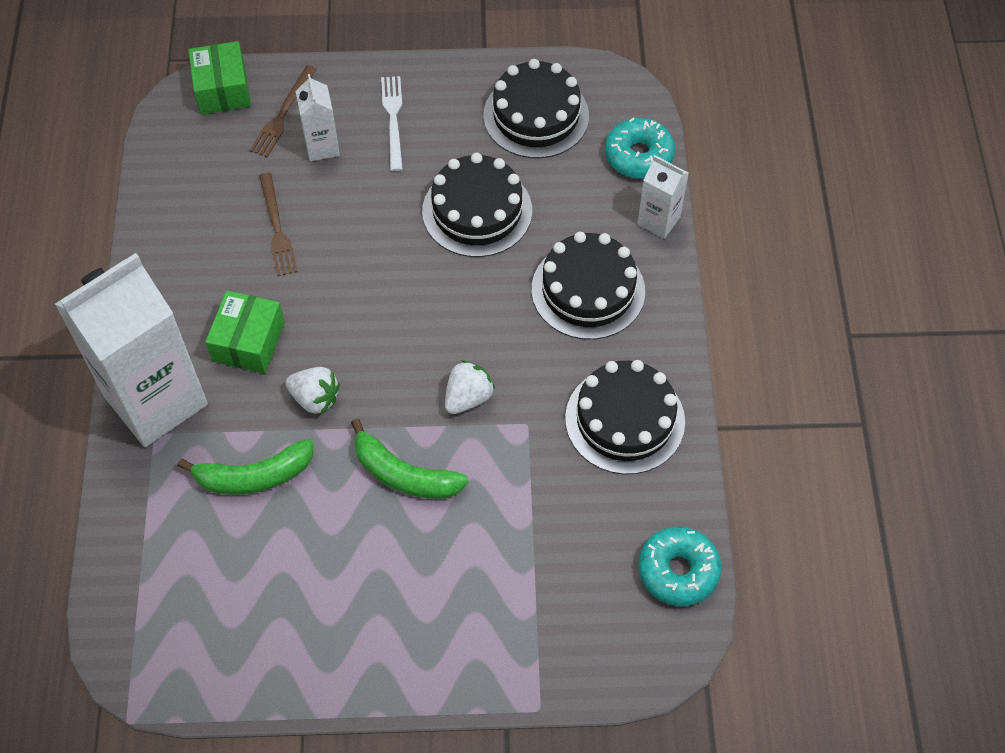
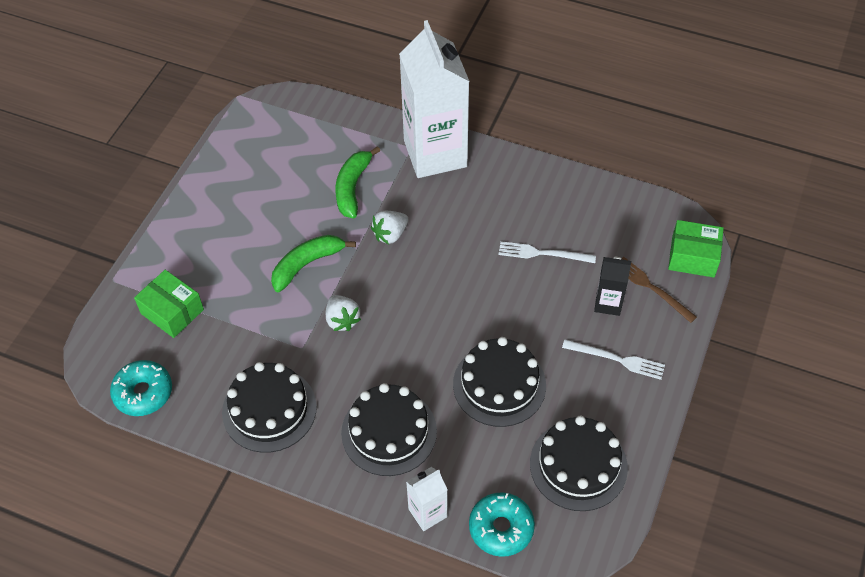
camera: 115 degrees right, 5 degrees down
green box [205,291,285,373] -> green box moved to [134,270,204,338]
brown fork [259,173,298,276] -> white fork [499,241,596,263]
white carton [296,74,340,161] -> black carton [594,257,631,316]

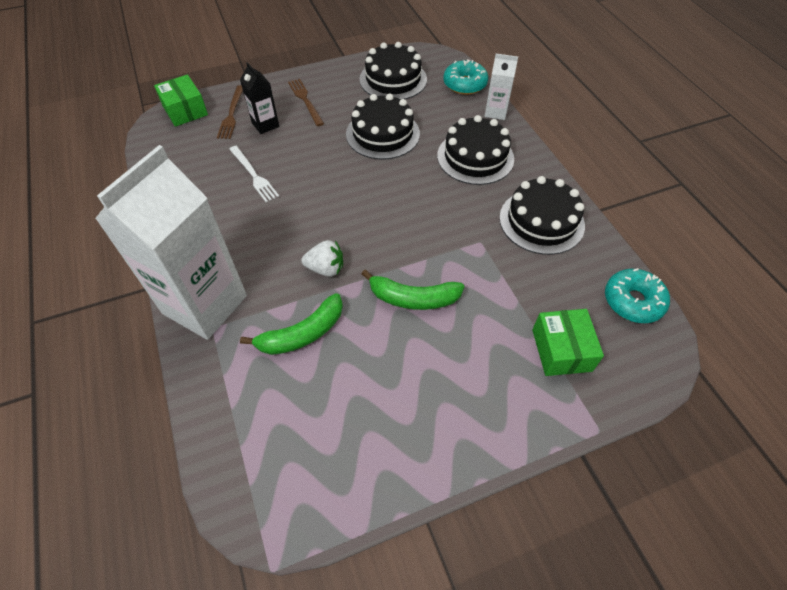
camera: 135 degrees left, 0 degrees up
white strawberry [326,295,361,331] -> none
white fork [562,339,665,380] -> brown fork [288,79,324,126]

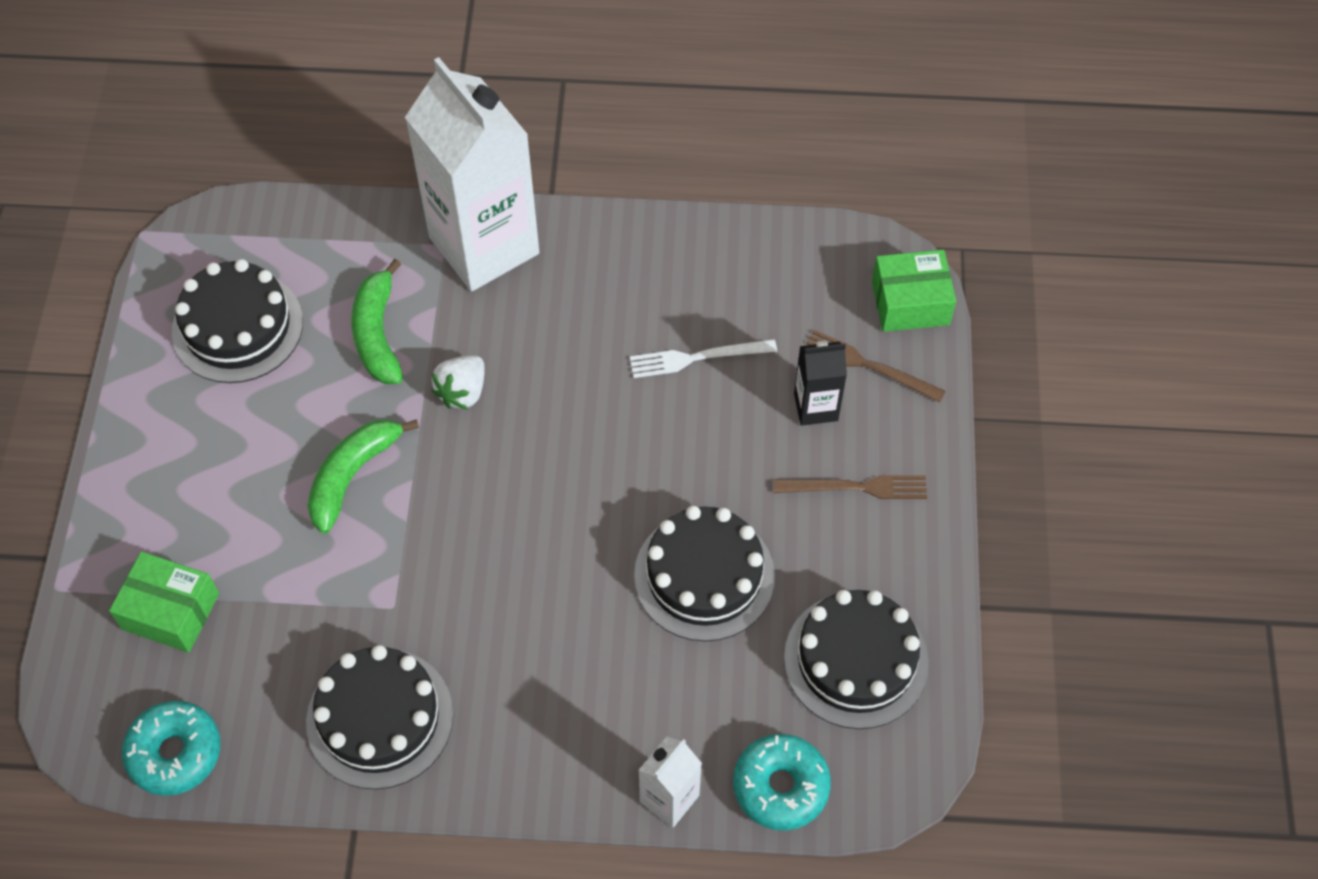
camera: 115 degrees right, 5 degrees up
black cake [437,115,514,185] -> black cake moved to [172,259,303,383]

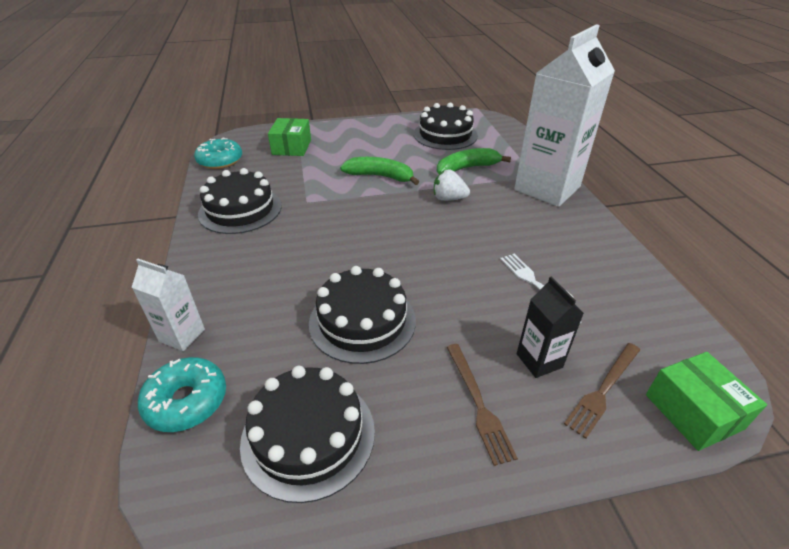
camera: 75 degrees right, 20 degrees down
brown fork [805,330,946,403] -> brown fork turned 150 degrees counterclockwise [564,343,640,439]

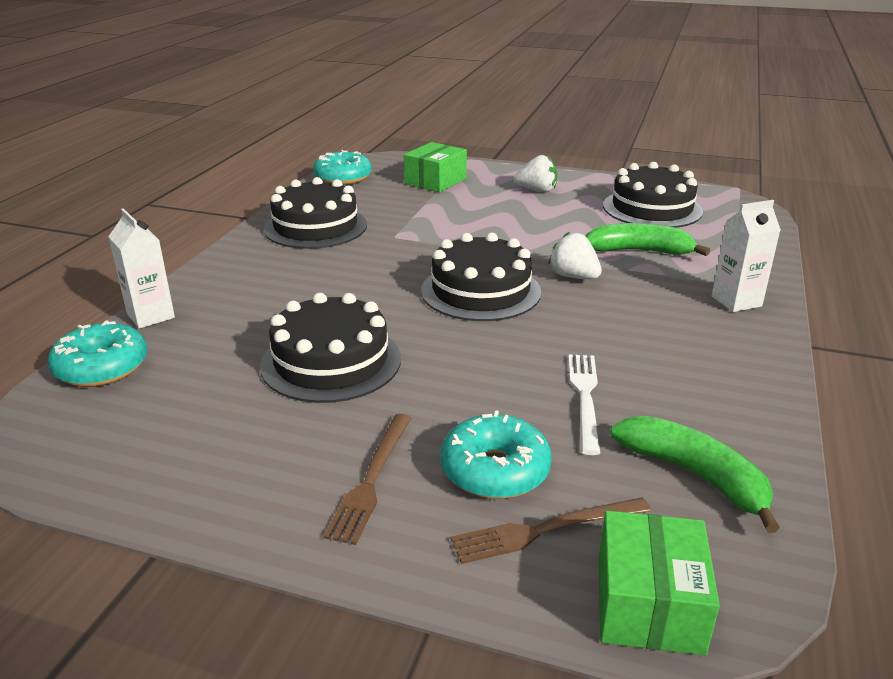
camera: 30 degrees right, 10 degrees down
black cake [240,366,375,503] -> black cake moved to [421,233,541,321]
green banana [340,157,419,185] -> green banana moved to [610,416,780,533]
white carton [514,24,615,207] -> white carton [712,200,781,312], size x0.45
black carton [517,276,584,378] -> turquoise donut [441,410,552,499]
none -> white strawberry [514,155,557,193]

